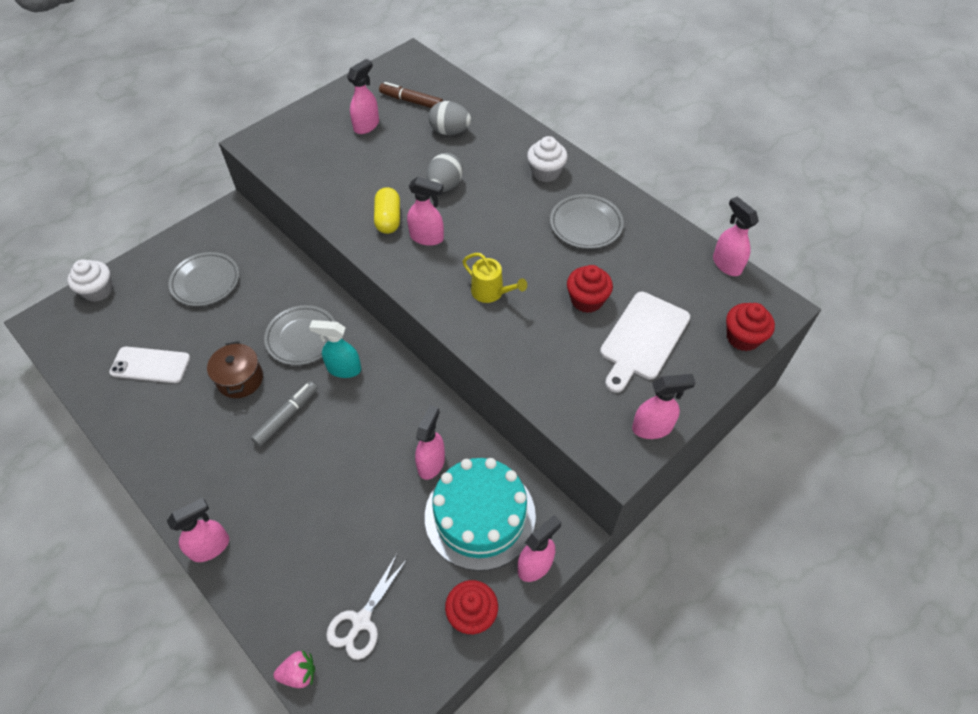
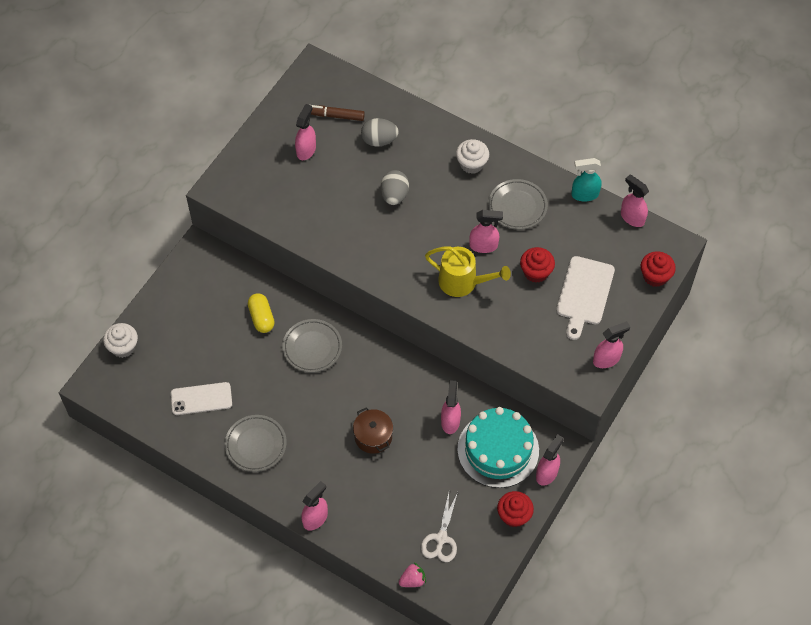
camera: 15 degrees left, 5 degrees up
grey plate [168,252,239,306] -> grey plate moved to [225,415,287,472]
brown pot [207,341,263,398] -> brown pot moved to [353,407,393,454]
grey marker [251,381,317,446] -> none
turquoise spray bottle [309,320,361,378] -> turquoise spray bottle moved to [571,158,602,201]
yellow capsule [374,187,400,234] -> yellow capsule moved to [248,293,275,333]
pink spray bottle [407,177,444,246] -> pink spray bottle moved to [469,210,503,253]
yellow watering can [463,253,527,303] -> yellow watering can [425,247,511,297], size x1.51

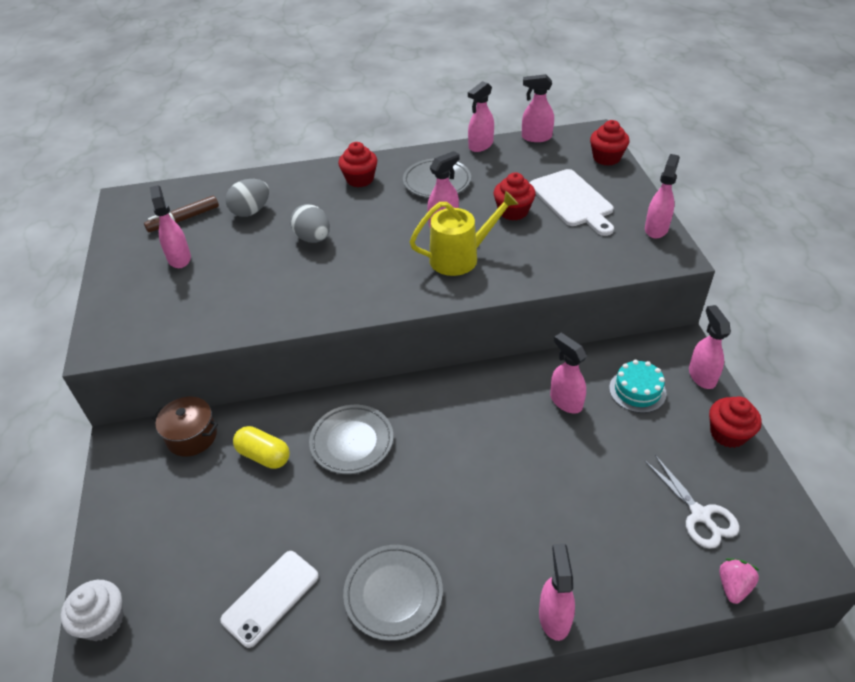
camera: 40 degrees left, 15 degrees down
brown pot [353,407,393,454] -> brown pot moved to [152,397,218,457]
white cupcake [456,139,489,174] -> red cupcake [338,142,377,187]
turquoise cake [457,407,539,488] -> turquoise cake [609,360,667,413], size x0.52
turquoise spray bottle [571,158,602,201] -> pink spray bottle [468,81,494,152]

